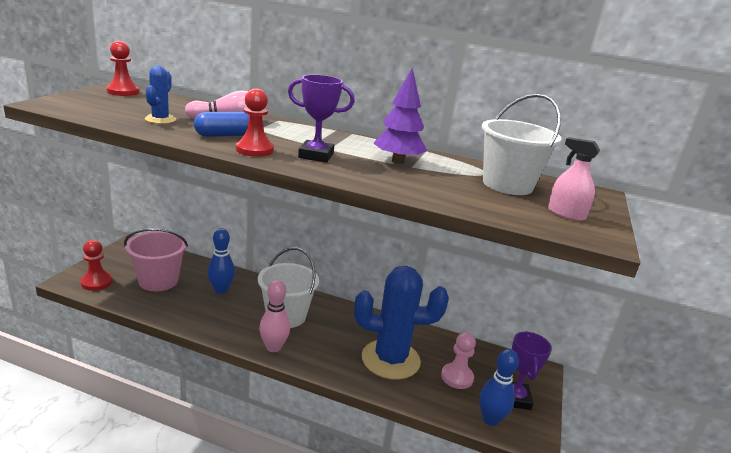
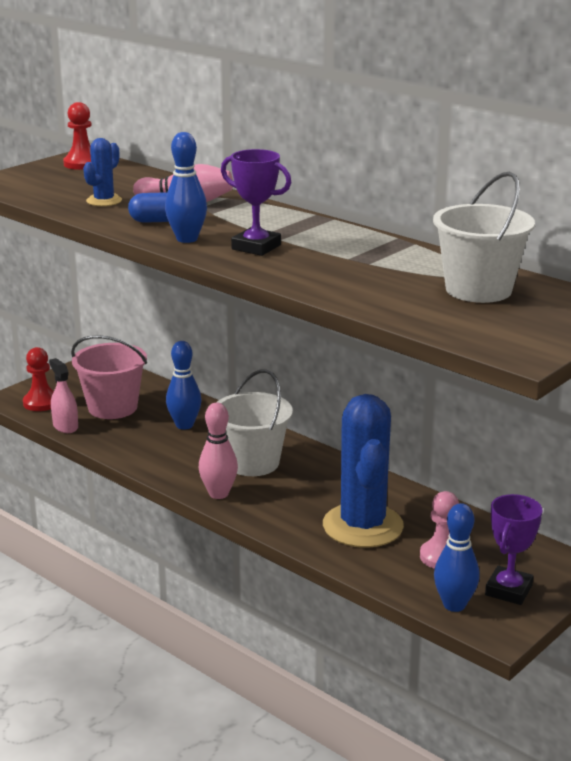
camera: 25 degrees right, 0 degrees up
red pawn [236,88,274,157] -> blue bowling pin [165,132,207,243]
blue cactus [354,266,449,380] -> blue cactus turned 60 degrees clockwise [323,394,404,548]
purple tree [373,68,427,164] -> none
pink spray bottle [548,137,600,221] -> pink spray bottle moved to [49,358,78,433]

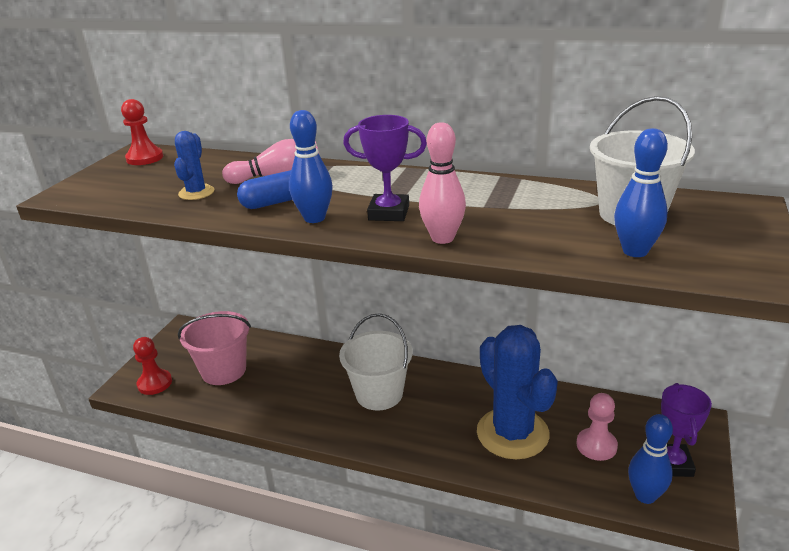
camera: 20 degrees left, 5 degrees up
pink spray bottle [49,358,78,433] -> none
blue bowling pin [166,341,202,430] -> blue bowling pin moved to [614,128,668,257]
pink bowling pin [199,403,238,499] -> pink bowling pin moved to [419,122,466,244]

